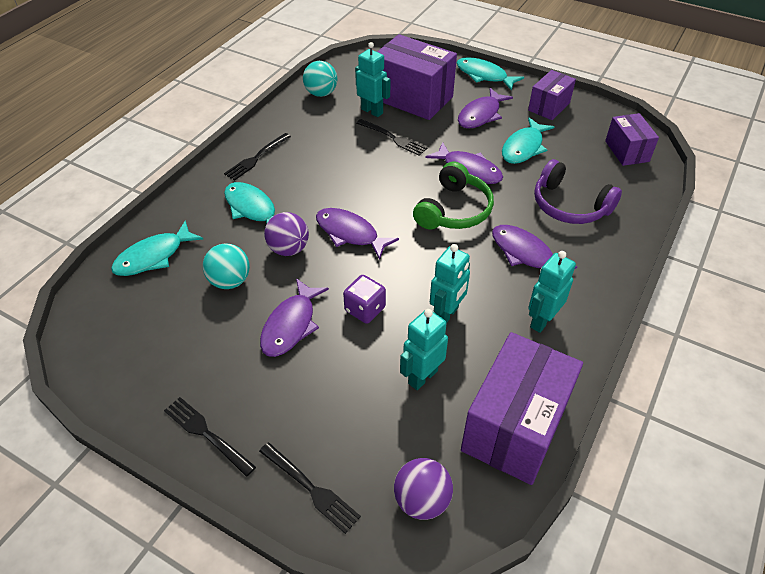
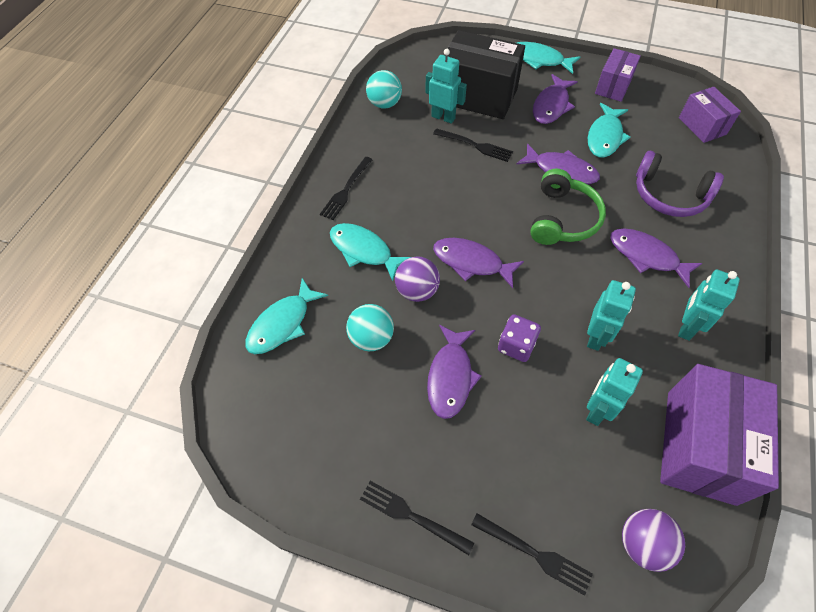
camera: 10 degrees left, 10 degrees up
purple box [377,34,457,120] -> black box [444,30,525,119]

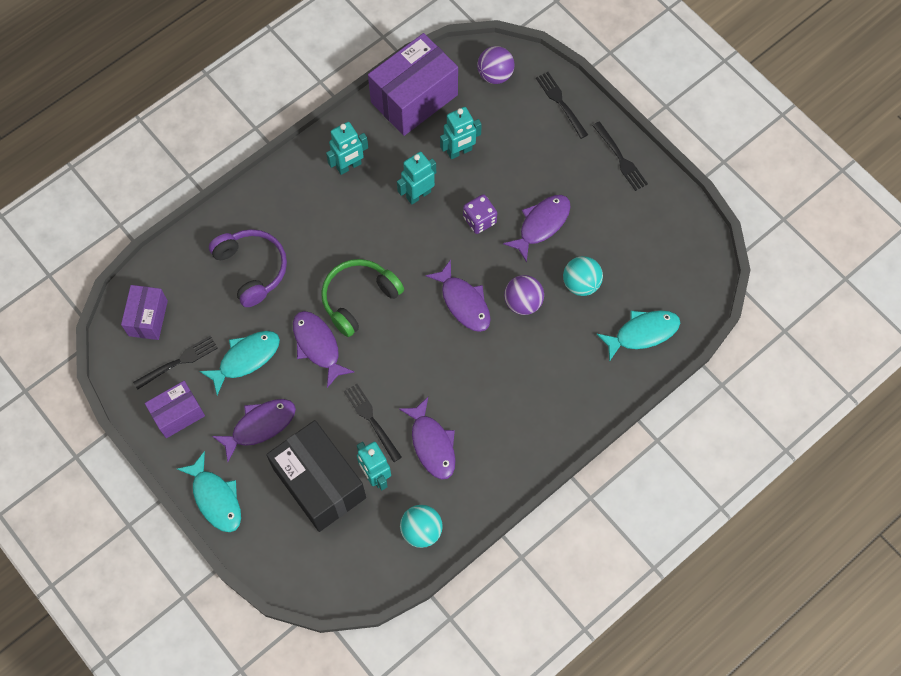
camera: 150 degrees left, 10 degrees up
black fork [320,157,373,220] -> black fork moved to [133,336,218,390]
turquoise fish [330,223,411,281] -> none
purple fish [610,228,702,288] -> purple fish moved to [399,397,455,480]

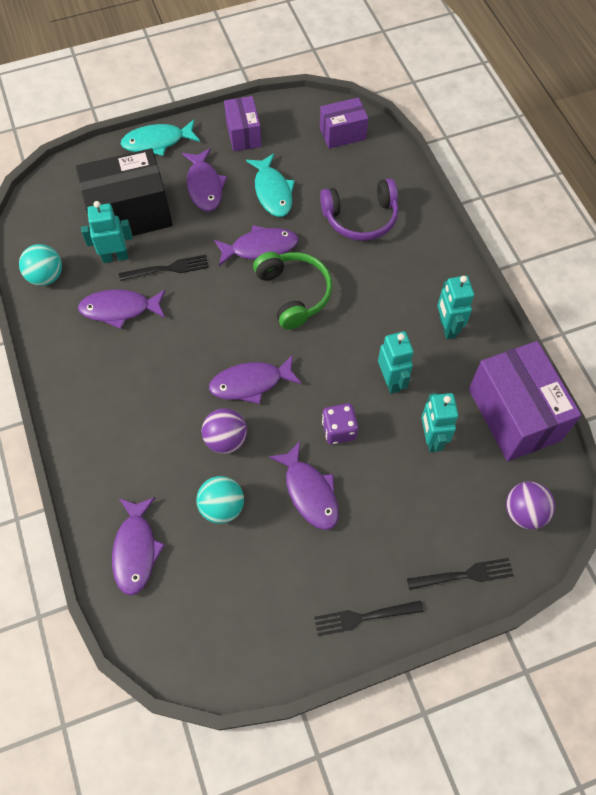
camera: 110 degrees right, 5 degrees down
purple box [121,285,168,340] -> purple box turned 45 degrees counterclockwise [320,97,368,148]
black fork [133,336,218,390] -> none
turquoise fish [597,310,680,362] -> purple fish [112,497,165,595]

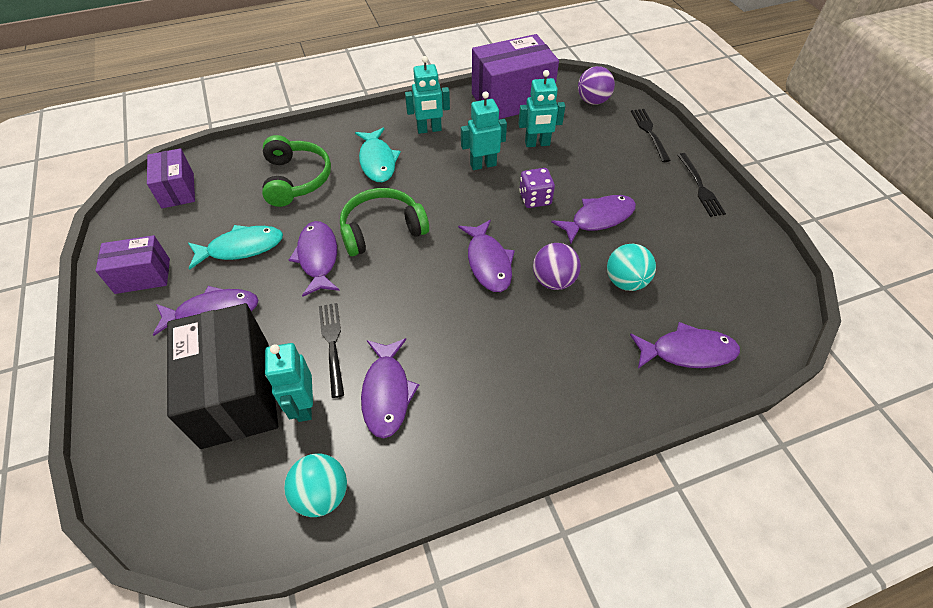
camera: 90 degrees left, 10 degrees down
turquoise fish [121,120,200,156] -> turquoise fish moved to [355,128,401,182]
purple headphones [320,178,399,241] -> green headphones [262,135,331,207]

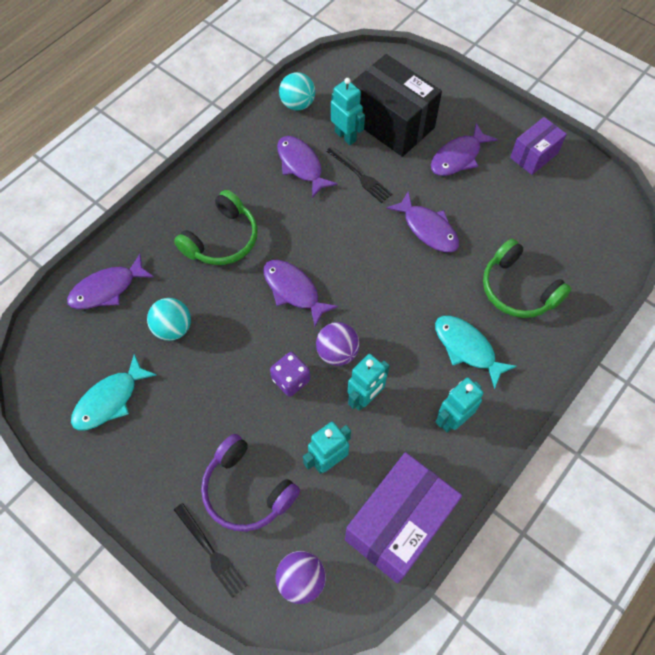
camera: 150 degrees right, 10 degrees up
purple box [147,148,195,208] -> none
turquoise fish [188,225,283,270] -> turquoise fish moved to [71,354,157,431]
green headphones [340,188,429,256] -> green headphones moved to [174,190,258,265]
purple ball [533,243,581,290] -> purple ball moved to [316,322,360,366]
purple fish [551,195,636,244] -> none
black fork [677,153,726,217] -> none
none -> purple headphones [201,434,300,532]

